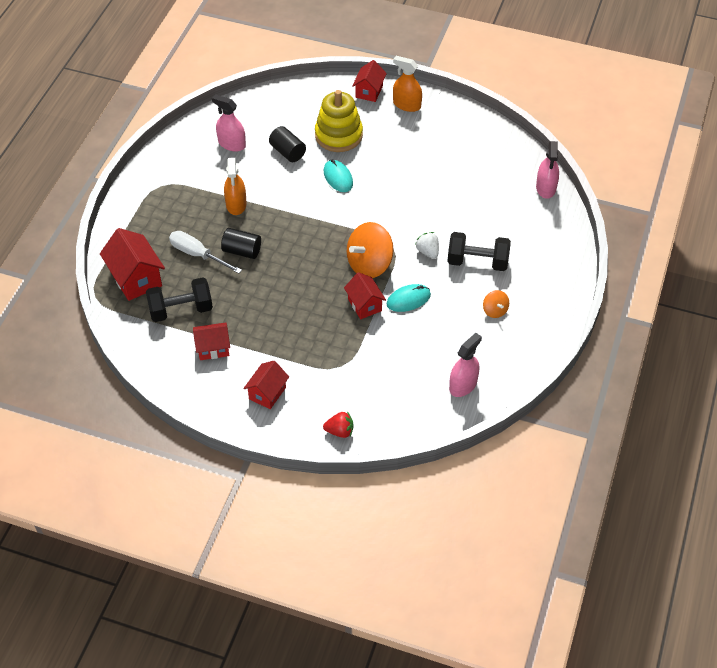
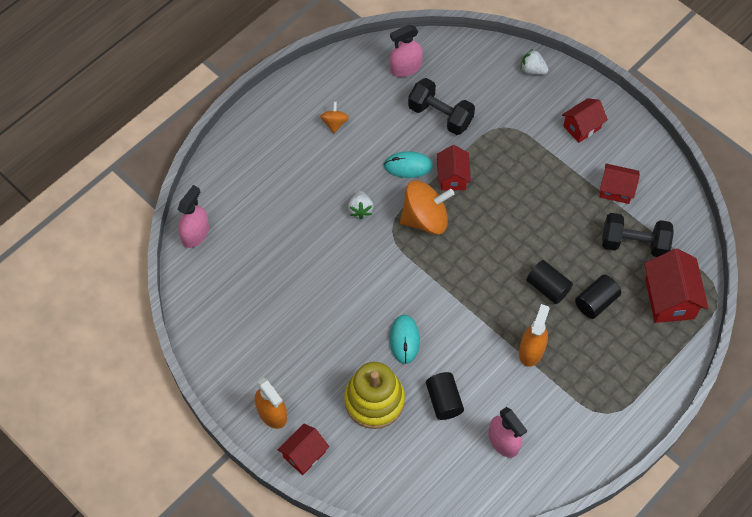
camera: 155 degrees left, 10 degrees up
white screwdriver [169,231,242,274] -> black cylinder [575,275,621,319]
red strawberry [323,411,353,438] -> white strawberry [520,49,549,75]
black dumbbell [447,232,511,271] -> black dumbbell moved to [408,78,475,135]

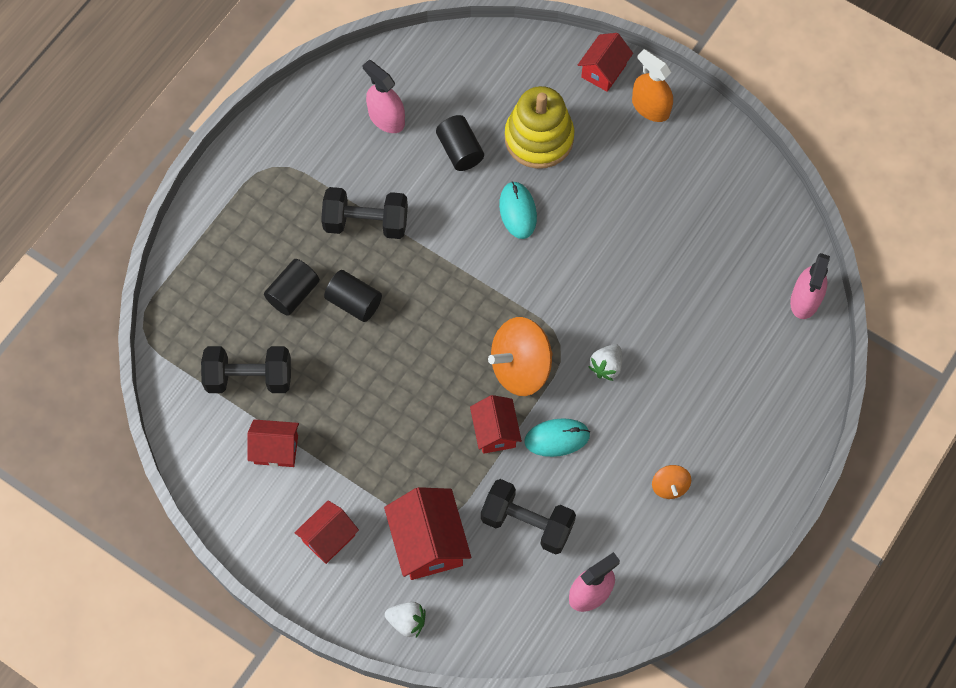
camera: 170 degrees right, 5 degrees up
white strawberry [348,191,374,219] -> white strawberry turned 135 degrees counterclockwise [588,344,622,381]
orange spray bottle [519,304,550,367] -> black dumbbell [321,187,408,239]
red house [644,249,709,323] -> red house moved to [384,487,471,580]

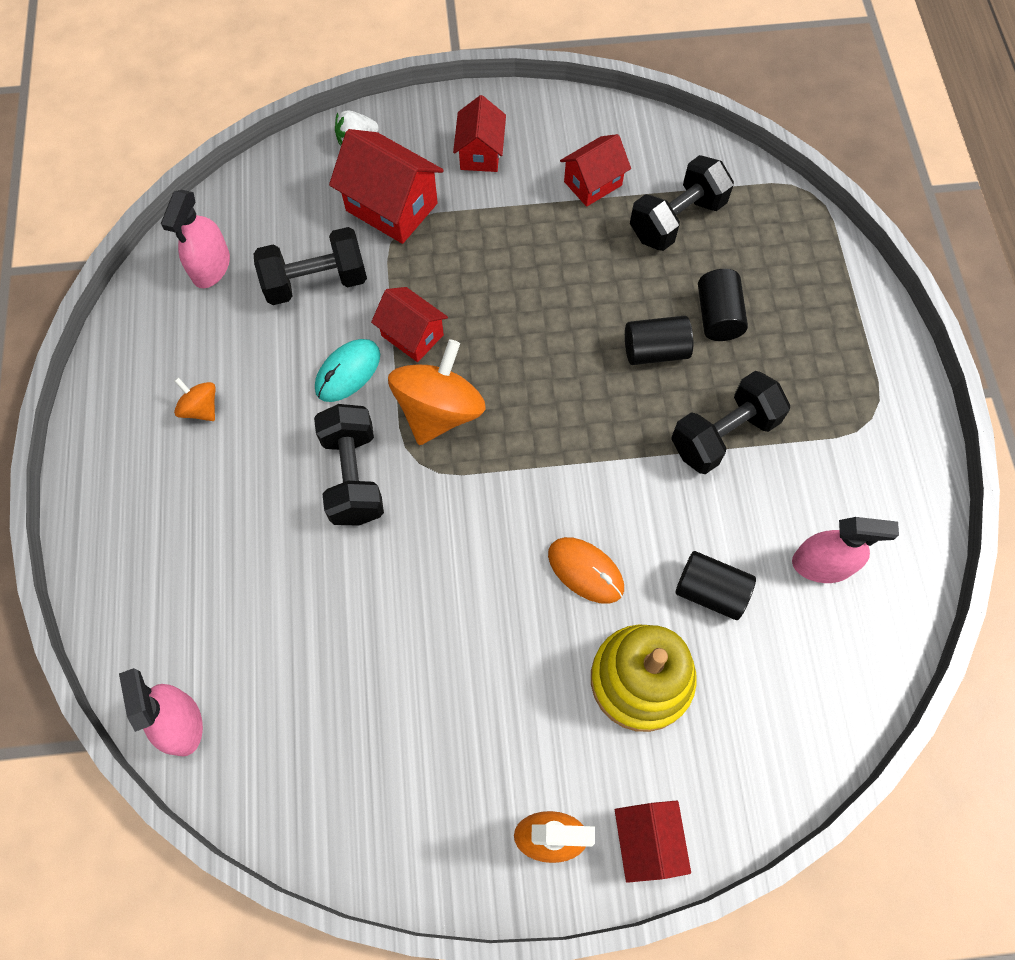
camera: 140 degrees right, 0 degrees up
turquoise mouse [499,181,537,239] -> orange mouse [548,537,624,604]
white strawberry [588,344,622,381] -> black dumbbell [314,404,384,526]

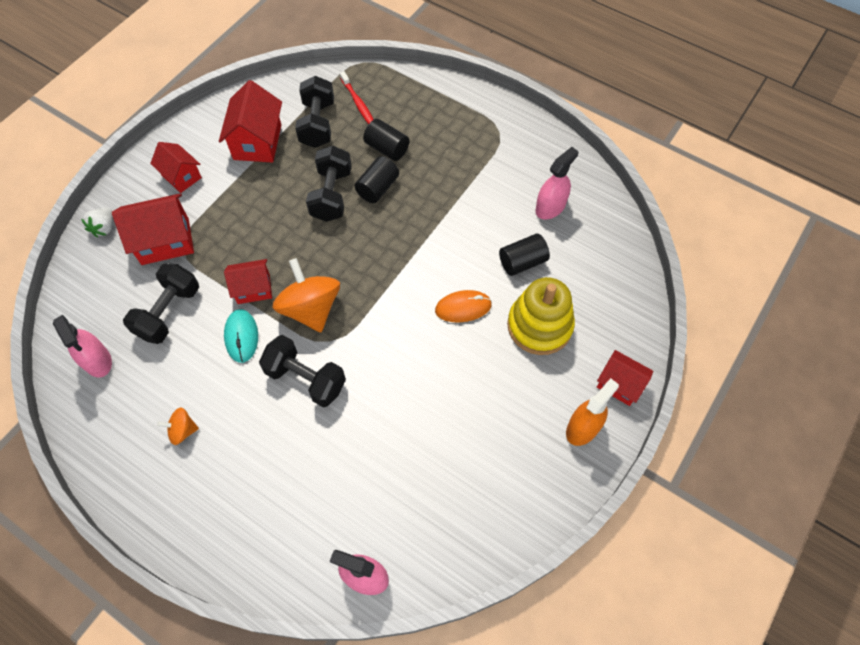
camera: 50 degrees left, 5 degrees down
red house [560,134,631,207] -> red house [219,80,282,163], size x1.56
black dumbbell [671,371,790,474] -> black dumbbell moved to [306,146,352,222]
none -> red toothbrush [340,71,374,124]

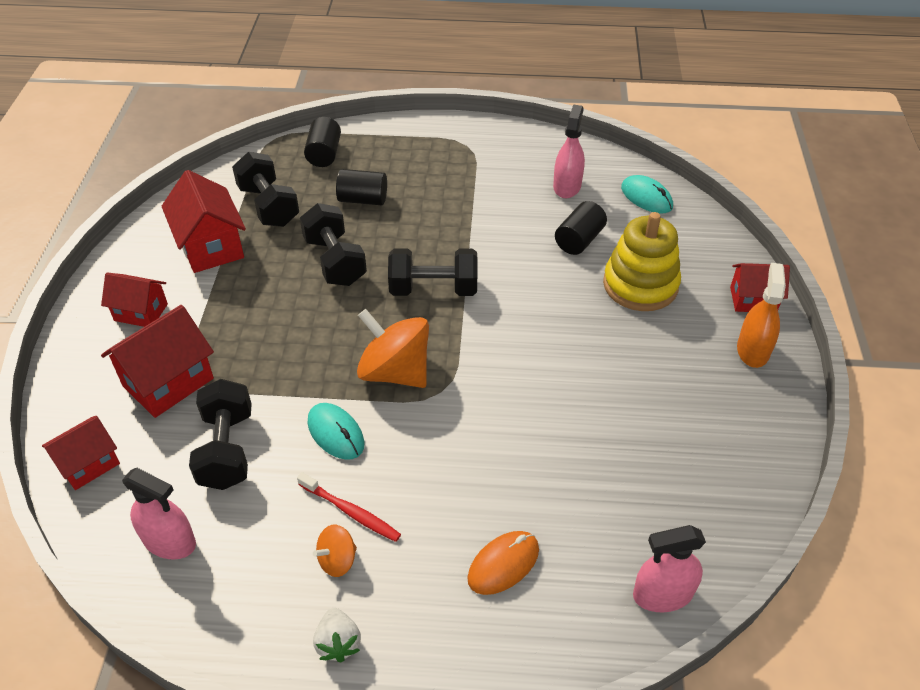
camera: 30 degrees left, 15 degrees down
white strawberry [81,207,113,237] -> white strawberry moved to [313,608,361,663]
red house [224,259,272,304] -> red house moved to [42,416,120,490]
black dumbbell [259,335,346,407] -> black dumbbell moved to [388,248,477,296]
red toothbrush [340,71,374,124] -> red toothbrush moved to [297,472,401,542]
black cylinder [355,156,399,203] -> black cylinder moved to [304,117,341,167]
orange mouse [435,290,492,323] -> orange mouse moved to [467,531,539,595]
none -> turquoise mouse [621,175,673,214]

